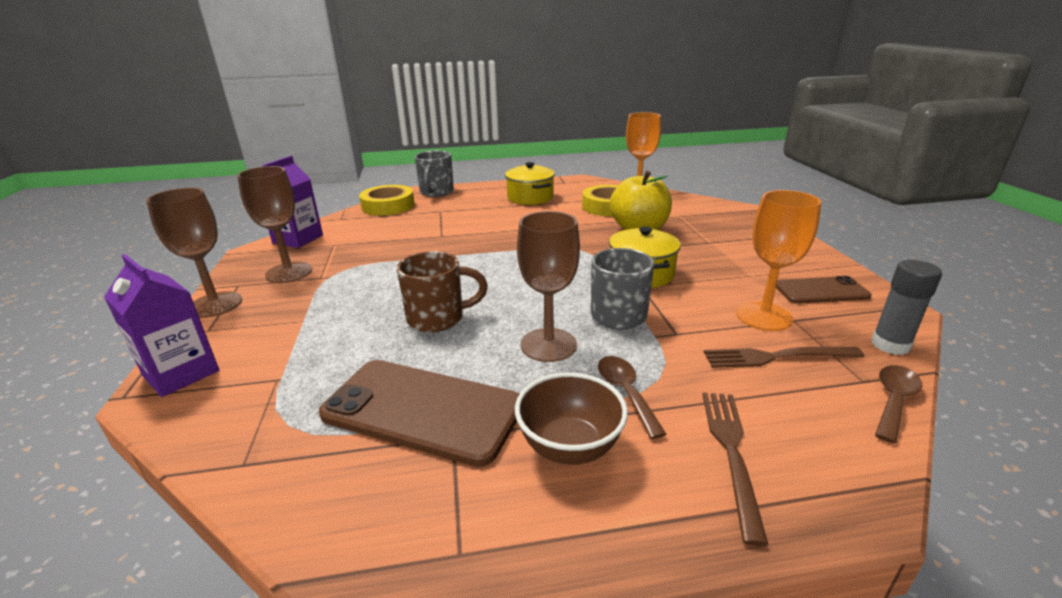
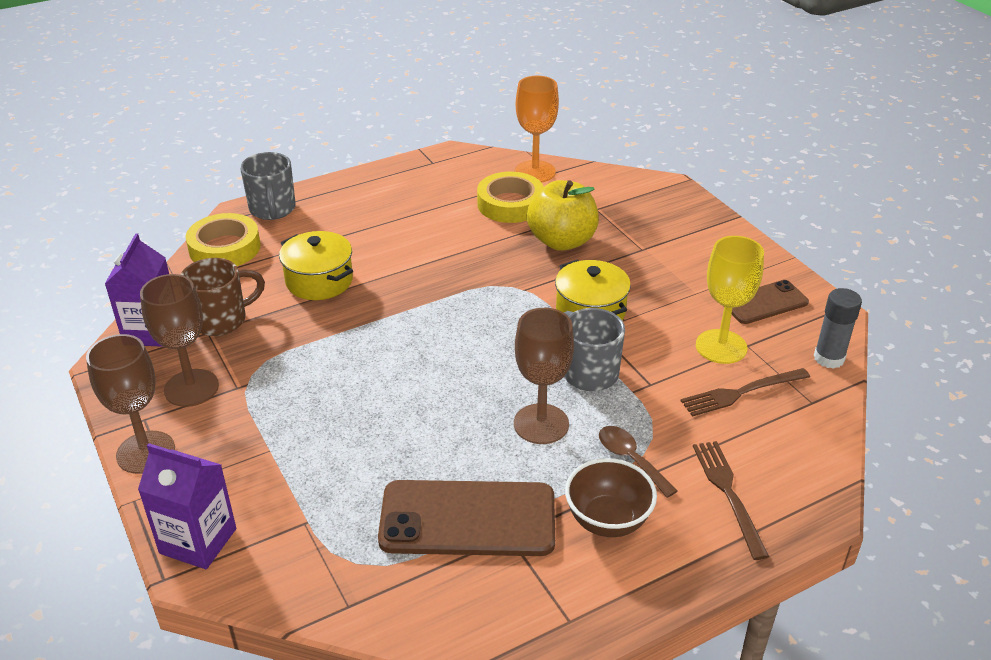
camera: 20 degrees left, 10 degrees up
brown mug [396,251,488,332] -> brown mug moved to [180,258,265,336]
yellow pot [505,162,555,205] -> yellow pot moved to [279,231,353,300]
orange goblet [736,190,821,331] -> yellow goblet [696,236,764,364]
brown spoon [875,365,922,444] -> none

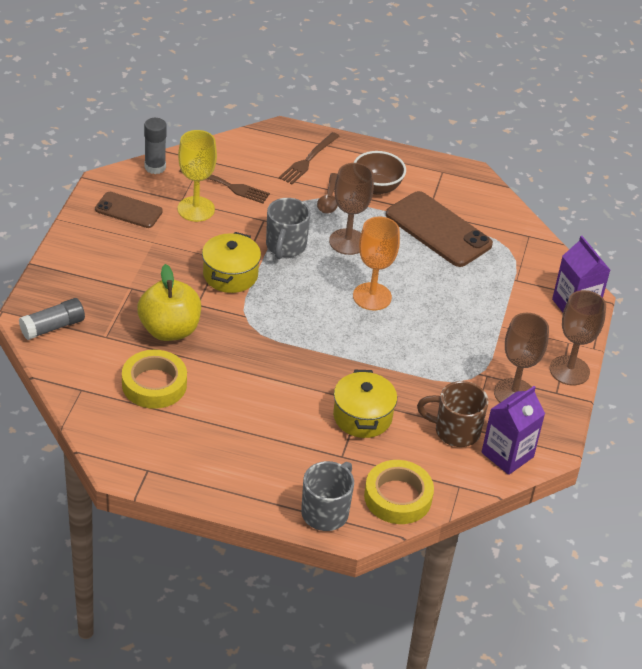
camera: 140 degrees left, 5 degrees up
orange goblet [515,76,559,183] -> orange goblet moved to [353,217,400,310]
none -> grey glue stick [19,298,85,340]

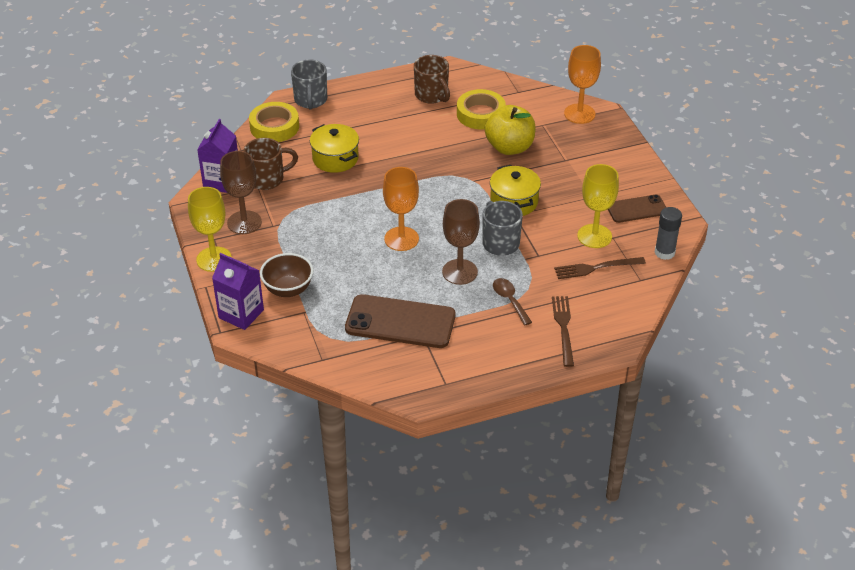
camera: 150 degrees right, 0 degrees up
grey glue stick [19,298,85,340] -> orange goblet [564,45,601,124]
brown bowl [354,151,406,195] -> brown bowl moved to [260,253,313,297]
brown goblet [550,290,606,385] -> yellow goblet [188,187,232,272]
none -> brown mug [414,55,450,104]

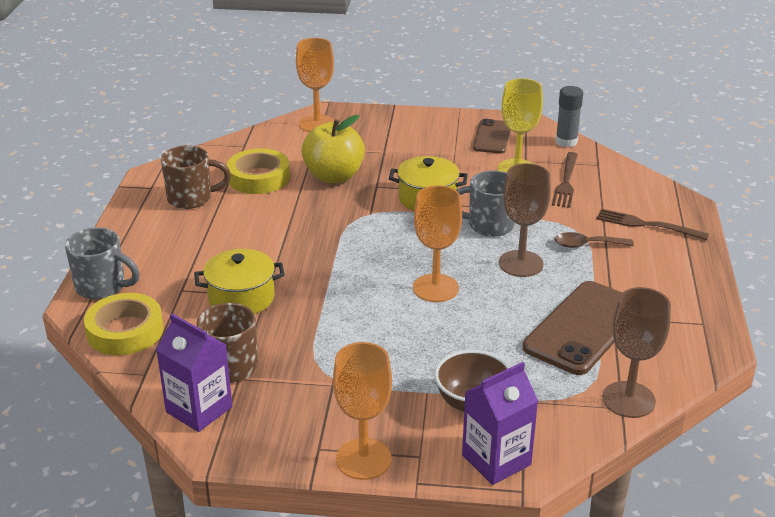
camera: 65 degrees left, 10 degrees down
yellow goblet [188,187,232,272] -> orange goblet [333,342,392,480]
brown goblet [220,151,262,234] -> brown goblet moved to [602,287,671,418]

